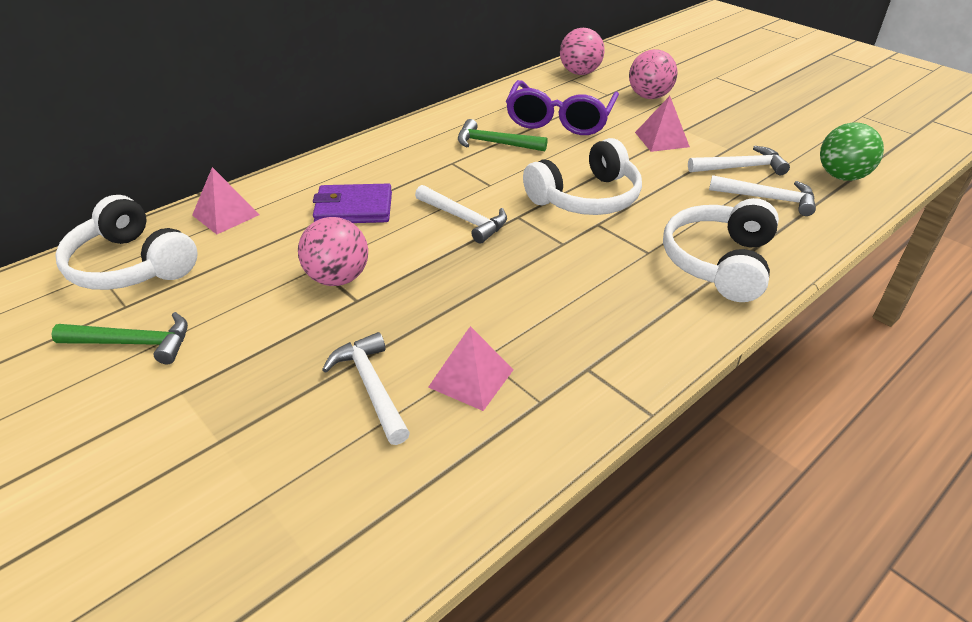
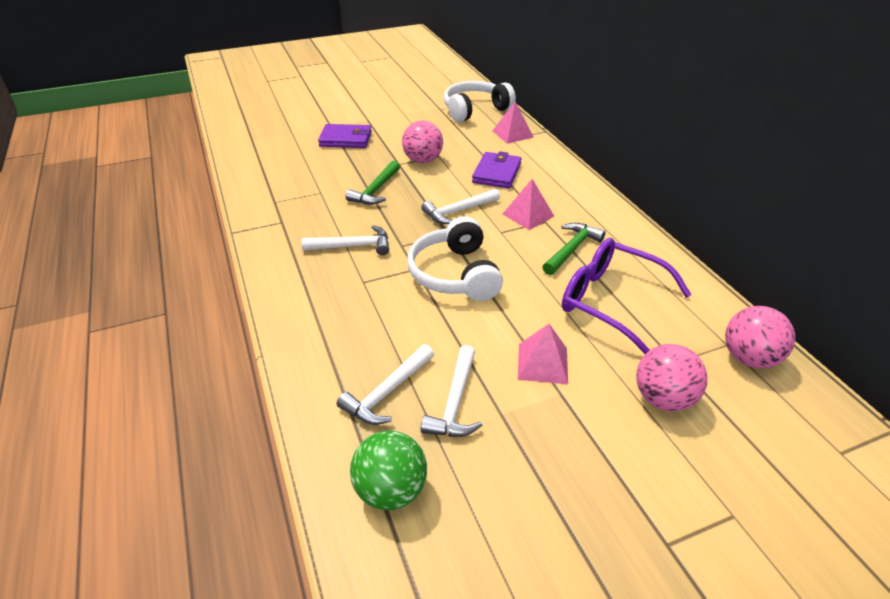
camera: 110 degrees right, 0 degrees up
green hammer [51,312,188,364] -> green hammer moved to [346,161,400,205]
white hammer [322,332,410,445] -> white hammer moved to [301,225,389,255]
pink pyramid [428,326,513,411] -> pink pyramid moved to [503,179,554,230]
white headphones [663,198,779,302] -> none
none -> purple wallet [318,124,372,148]

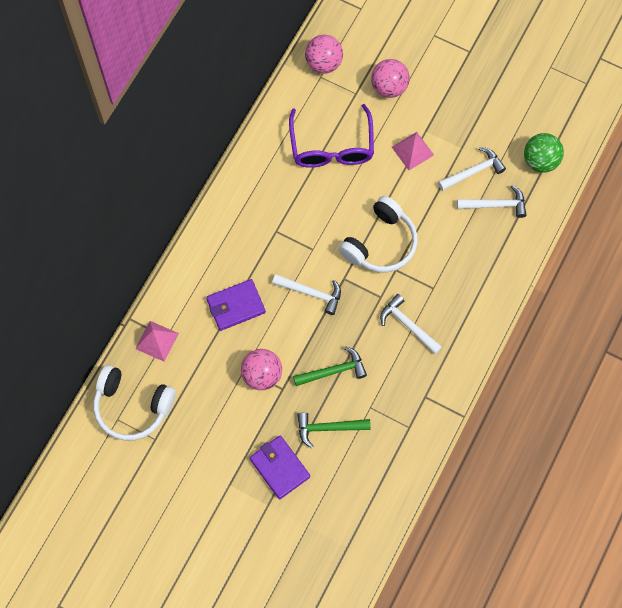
camera: 130 degrees left, 30 degrees up
pink pyramid [503,179,554,230] -> none
green hammer [543,223,606,275] -> green hammer moved to [297,412,371,448]

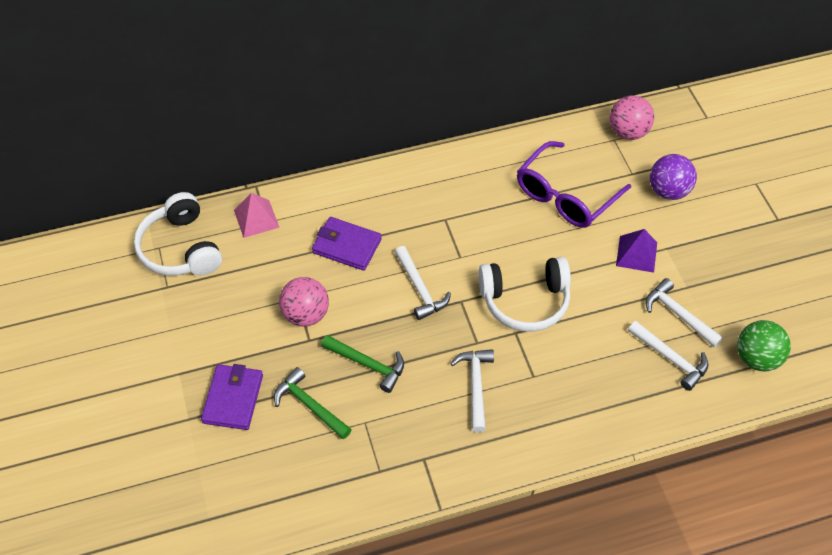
camera: 45 degrees right, 15 degrees down
pink ball [371,59,410,98] -> purple ball [650,154,697,200]
pink pyramid [392,132,434,170] -> purple pyramid [616,229,657,273]
white hammer [438,147,506,191] -> white hammer turned 150 degrees counterclockwise [645,278,723,348]

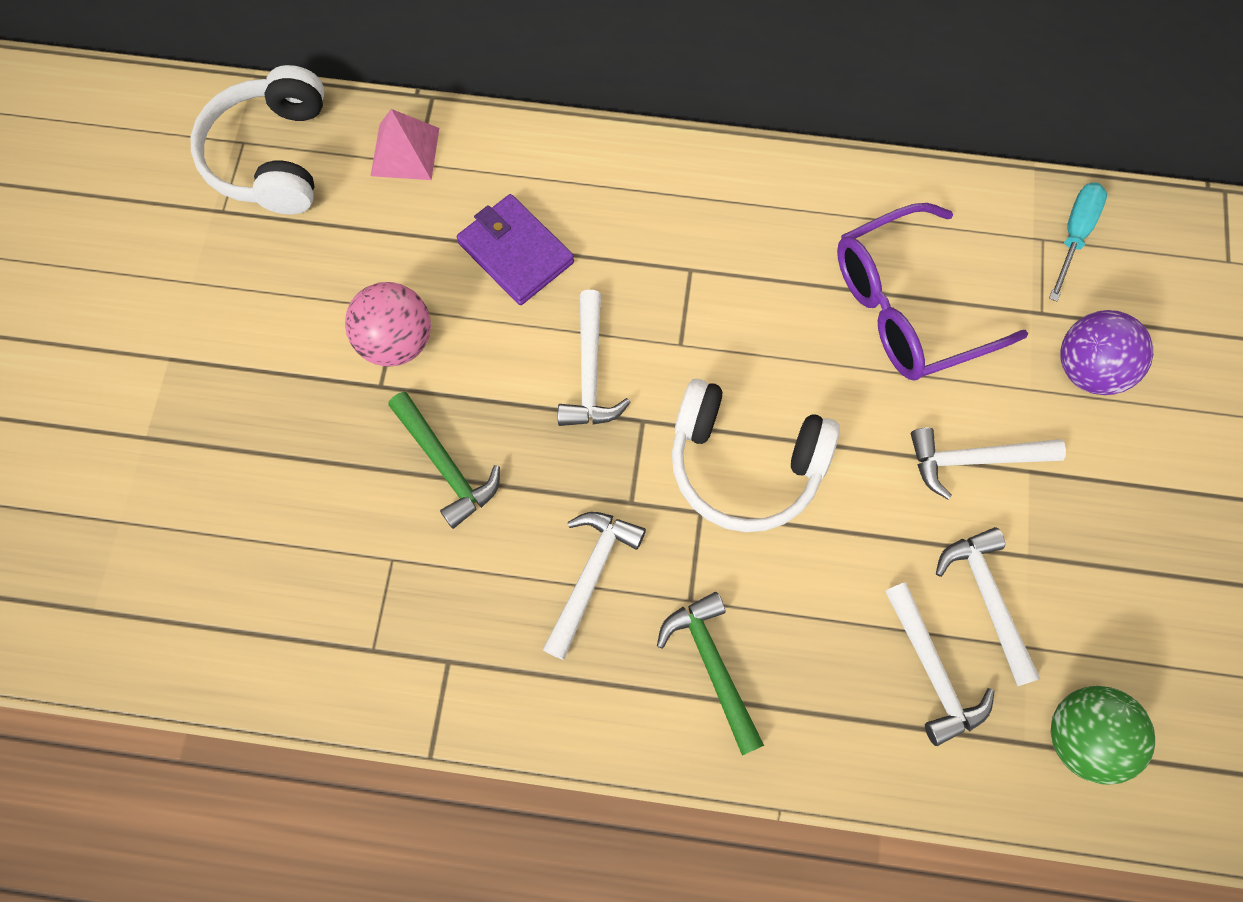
camera: 25 degrees right, 15 degrees up
purple wallet [201,364,263,430] -> none
green hammer [274,367,352,439] -> green hammer moved to [657,592,764,756]
pink ball [610,96,654,140] -> turquoise screwdriver [1049,183,1107,302]
purple pyramid [616,229,657,273] -> white hammer [911,428,1066,499]

